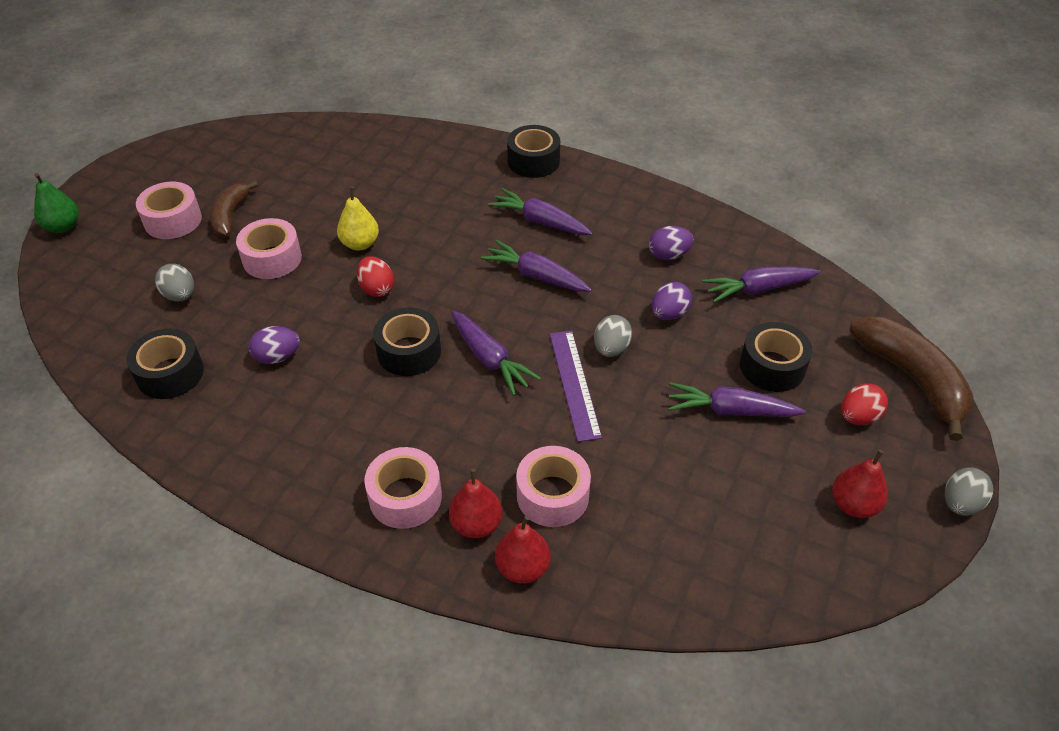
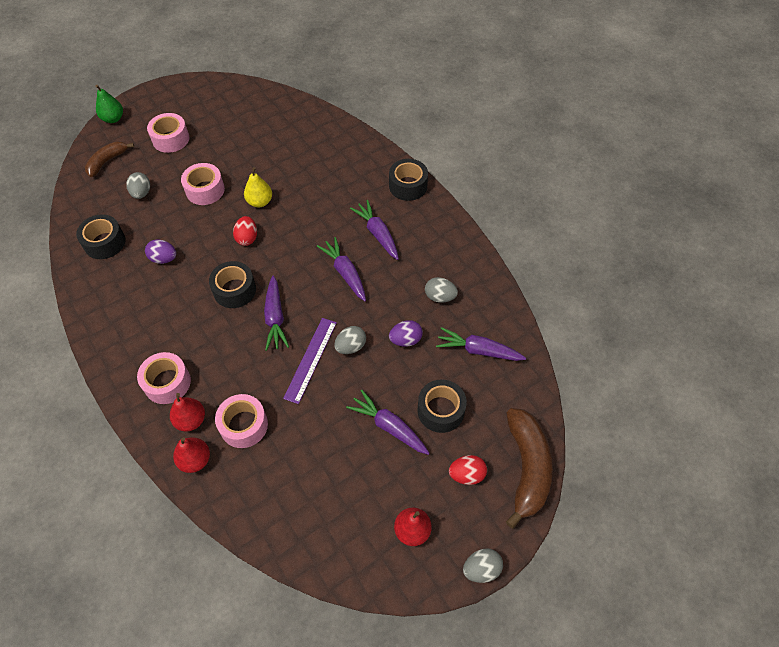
camera: 30 degrees right, 10 degrees up
brown banana [210,181,258,237] -> brown banana moved to [85,142,134,177]
purple egg [649,226,694,260] -> grey egg [425,277,458,302]

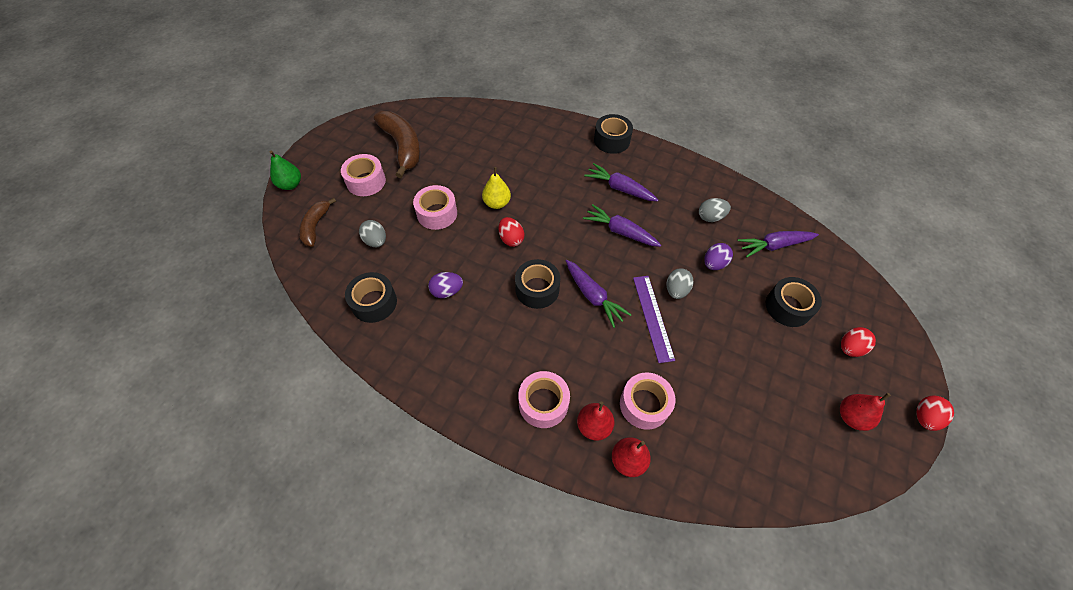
camera: 30 degrees left, 0 degrees up
purple carrot [346,390,429,455] -> none
grey egg [463,549,503,583] -> red egg [916,396,954,431]
brown banana [506,408,553,529] -> brown banana moved to [374,111,420,178]

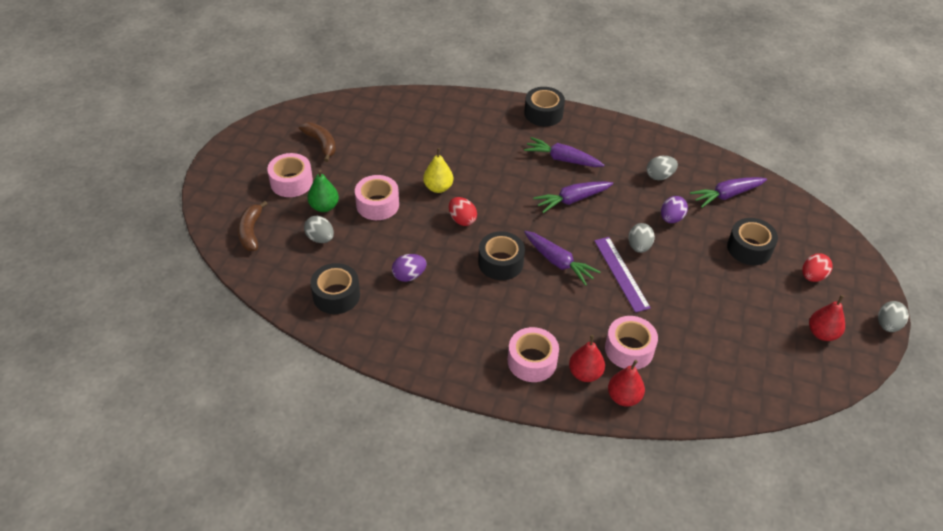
camera: 10 degrees left, 10 degrees down
green pear [270,151,301,190] -> green pear moved to [307,170,339,212]
brown banana [374,111,420,178] -> brown banana [299,122,336,162], size x0.61
purple carrot [583,204,661,247] -> purple carrot turned 45 degrees counterclockwise [533,181,613,213]
red egg [916,396,954,431] -> grey egg [878,301,909,332]

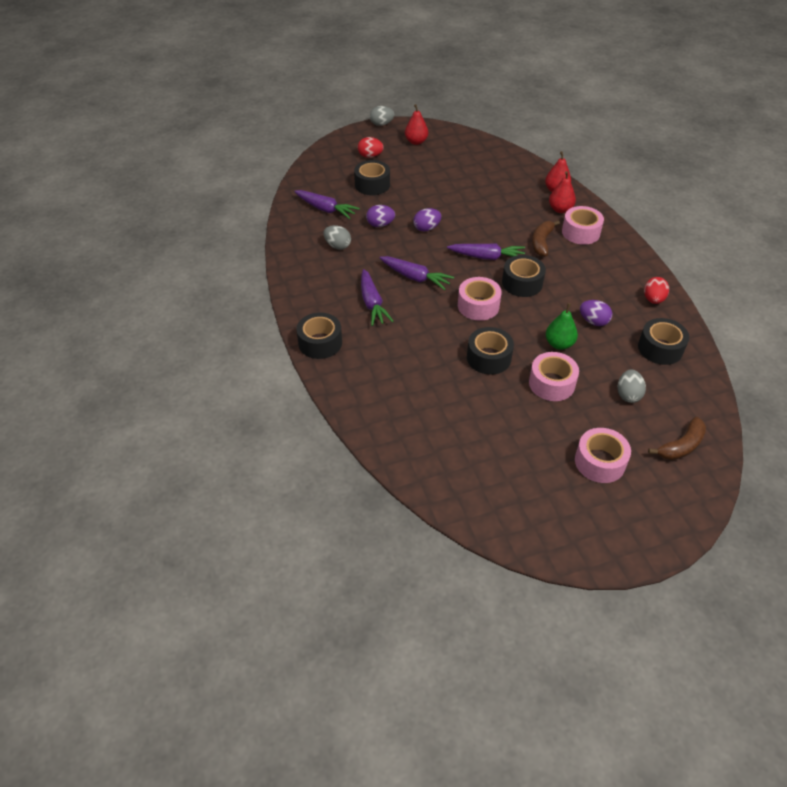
camera: 125 degrees left, 0 degrees up
brown banana [299,122,336,162] -> brown banana moved to [532,220,560,257]
green pear [307,170,339,212] -> green pear moved to [546,303,578,350]
yellow pear [423,148,453,193] -> black tape [467,327,514,375]
red egg [449,197,477,226] -> red egg moved to [644,277,669,304]
purple carrot [524,231,600,286] -> purple carrot turned 90 degrees clockwise [447,244,525,260]
purple ruler [594,237,651,313] -> none
pink tape [605,316,658,369] -> pink tape moved to [458,277,502,321]
grey egg [628,223,655,253] -> purple egg [413,208,441,231]

